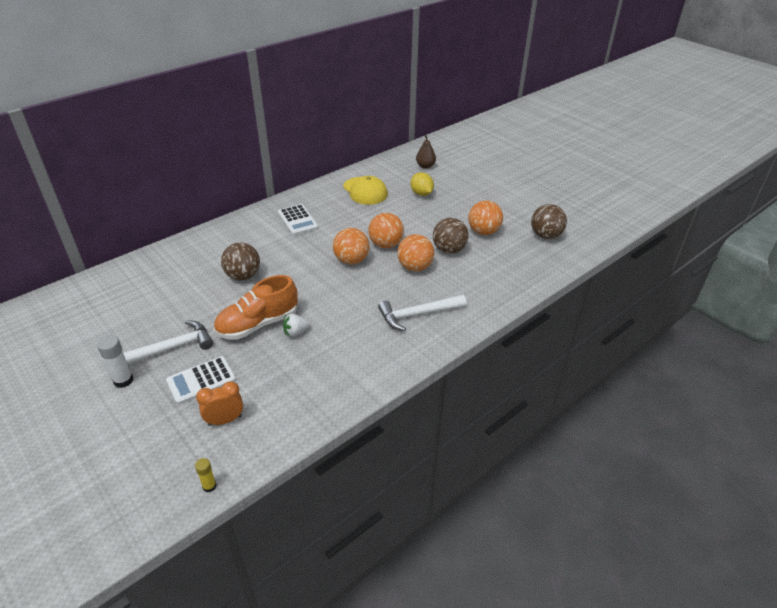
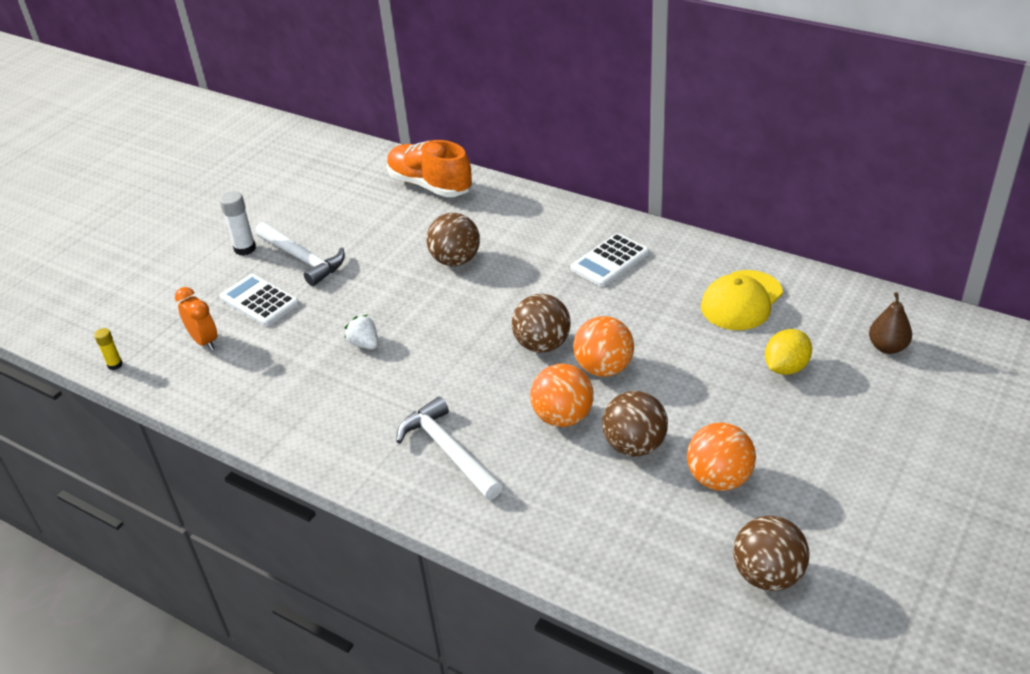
camera: 75 degrees right, 0 degrees up
orange shoe [214,275,298,339] -> orange shoe moved to [387,140,472,197]
orange ball [333,228,370,265] -> brown ball [512,294,571,353]

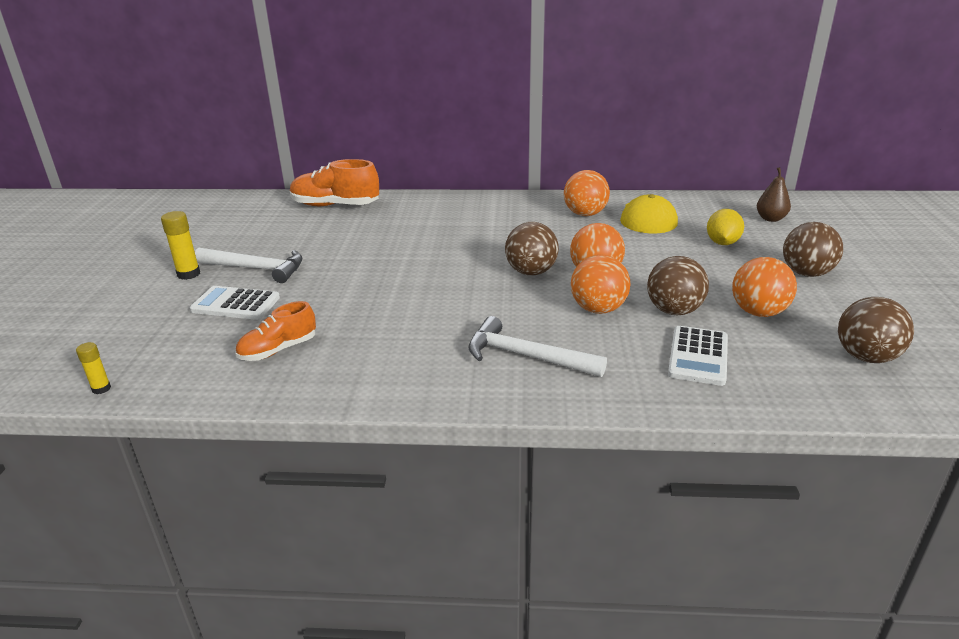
camera: 30 degrees left, 10 degrees down
orange clock [175,287,217,350] -> none
white glue stick [219,191,256,256] -> yellow glue stick [161,211,200,280]
white strawberry [345,315,378,349] -> none
brown ball [426,213,480,266] -> brown ball moved to [783,222,843,277]
white calculator [571,233,649,287] -> white calculator moved to [668,326,728,386]
none -> orange shoe [235,301,316,361]
none -> orange ball [564,170,610,216]

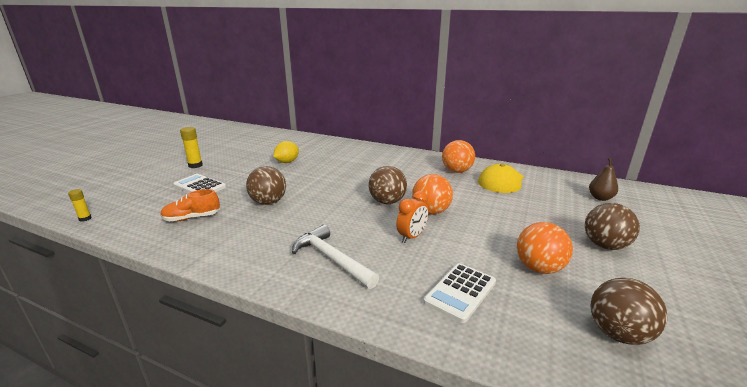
camera: 20 degrees right, 5 degrees down
white hammer [195,248,303,283] -> none
orange shoe [290,159,379,206] -> none
orange ball [571,255,630,314] -> orange clock [396,191,428,243]
brown ball [647,256,709,315] -> brown ball moved to [246,166,286,205]
yellow lemon [707,209,744,245] -> yellow lemon moved to [273,141,299,163]

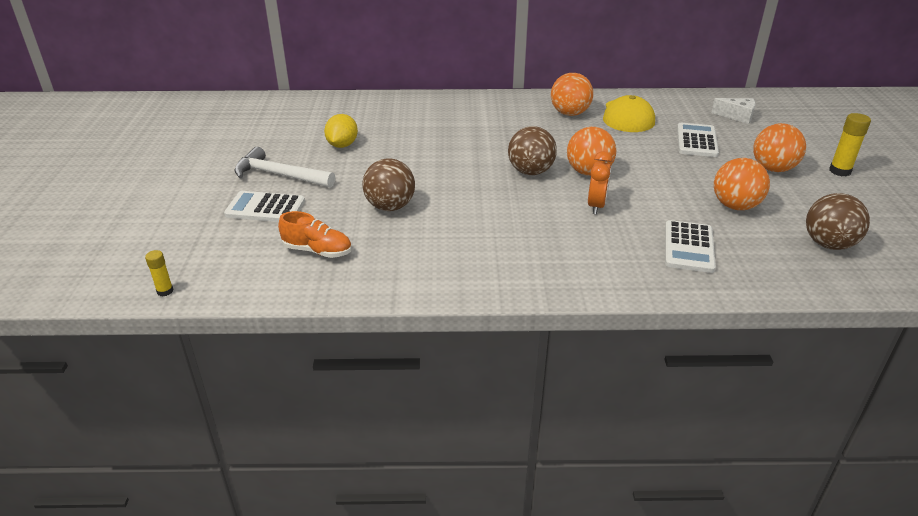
camera: 25 degrees left, 10 degrees up
orange shoe [160,189,220,221] -> orange shoe turned 120 degrees counterclockwise [278,211,352,258]
yellow glue stick [180,127,203,168] -> yellow glue stick moved to [829,113,871,176]
white hammer [292,225,379,289] -> white hammer moved to [234,147,335,188]
brown ball [585,203,640,250] -> orange ball [753,123,806,172]
brown pear [589,158,618,201] -> white cheese [711,98,755,124]
none -> white calculator [677,123,719,157]

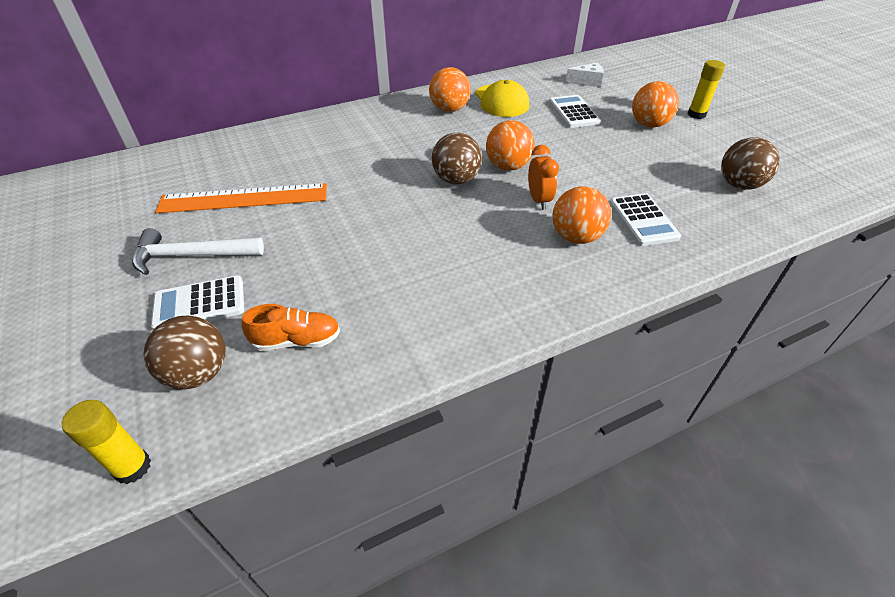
camera: 25 degrees left, 10 degrees up
yellow glue stick [145,250,174,296] -> yellow glue stick [62,400,151,484], size x1.63
yellow lemon [324,114,358,148] -> orange ruler [155,183,327,213]
brown ball [362,158,415,211] -> brown ball moved to [143,316,225,390]
orange ball [714,158,770,210] -> orange ball moved to [553,187,611,244]

